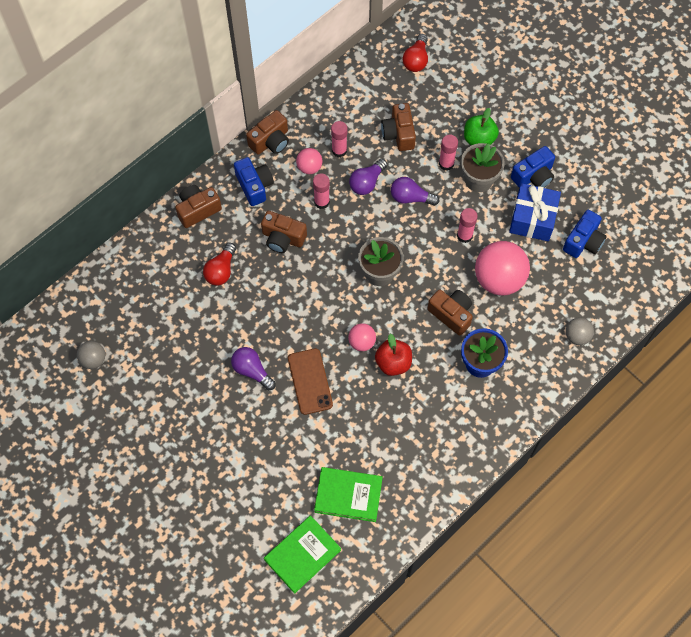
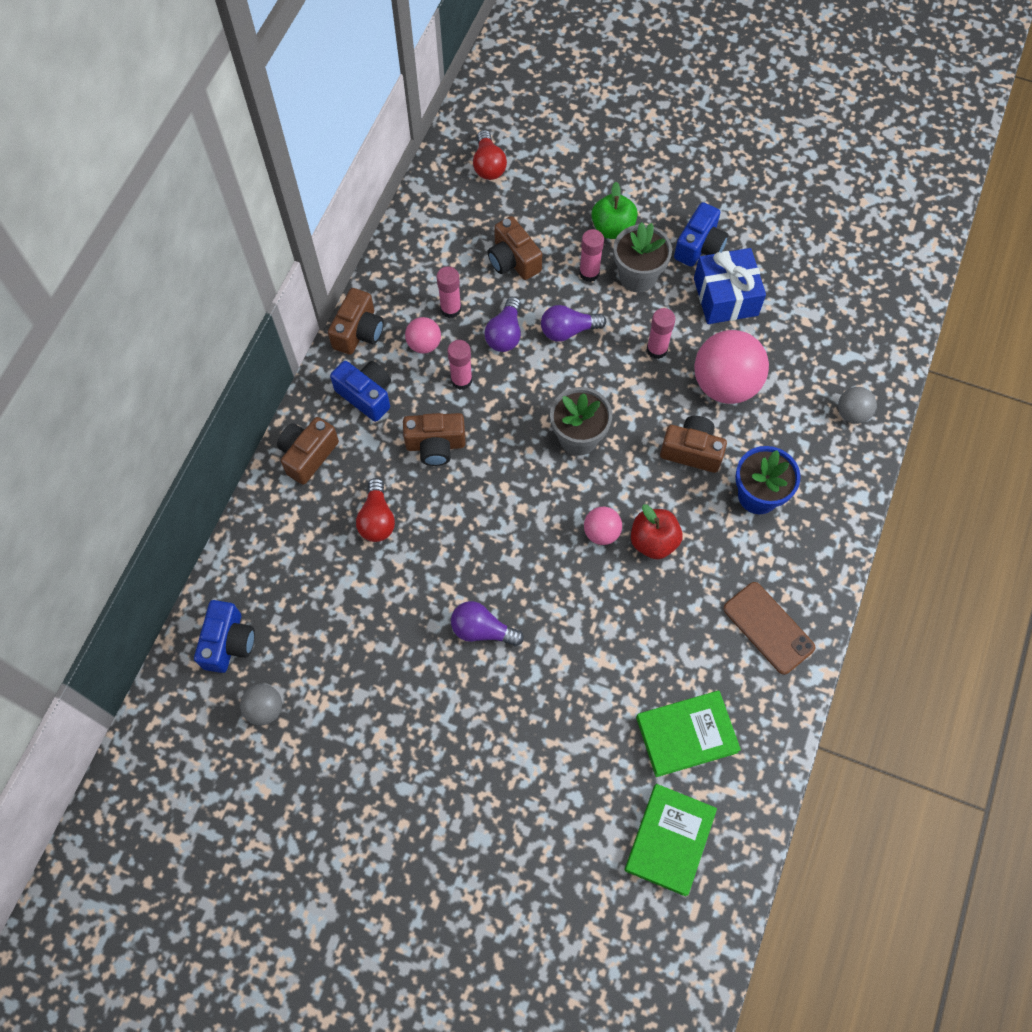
camera: 25 degrees left, 0 degrees up
brown phone [288,348,333,415] -> brown phone moved to [723,582,816,675]
blue camera [563,210,607,258] -> blue camera moved to [194,600,255,673]

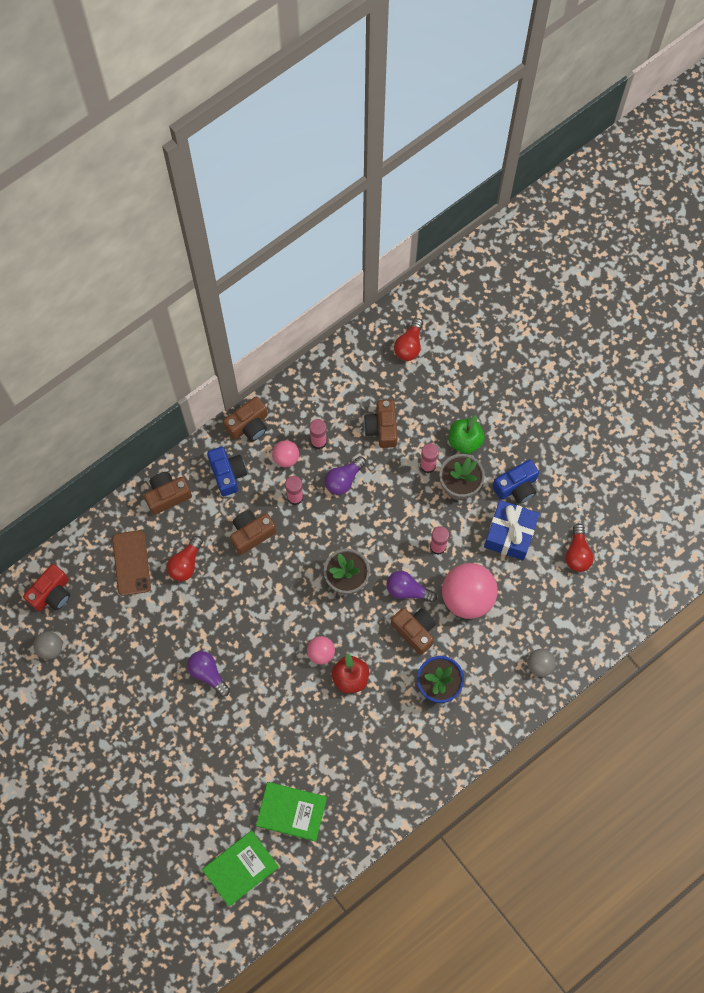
camera: 30 degrees right, 5 degrees up
blue camera [194,600,255,673] -> red camera [23,564,70,612]
brown camera [403,413,466,466] -> brown camera turned 120 degrees clockwise [230,510,276,555]
purple light bulb [541,305,606,341] -> purple light bulb moved to [387,571,437,603]
brown phone [723,582,816,675] -> brown phone moved to [112,530,151,596]
none -> red light bulb [565,523,594,572]

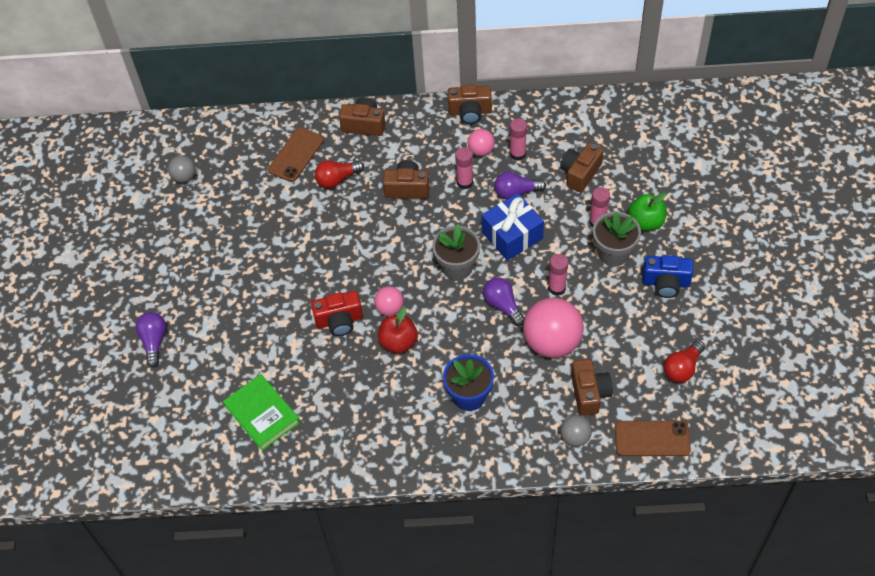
camera: 40 degrees right, 15 degrees down
red camera [23,564,70,612] -> red camera moved to [311,291,363,336]
purple light bulb [187,651,230,697] -> purple light bulb moved to [136,312,166,368]
green book [202,830,279,906] -> none
blue camera [207,447,247,496] -> none
brown camera [391,608,436,655] -> brown camera moved to [571,359,613,416]
red light bulb [394,318,423,361] -> none
blue gift [484,500,540,560] -> blue gift moved to [482,193,544,261]
none -> brown phone [615,421,691,456]

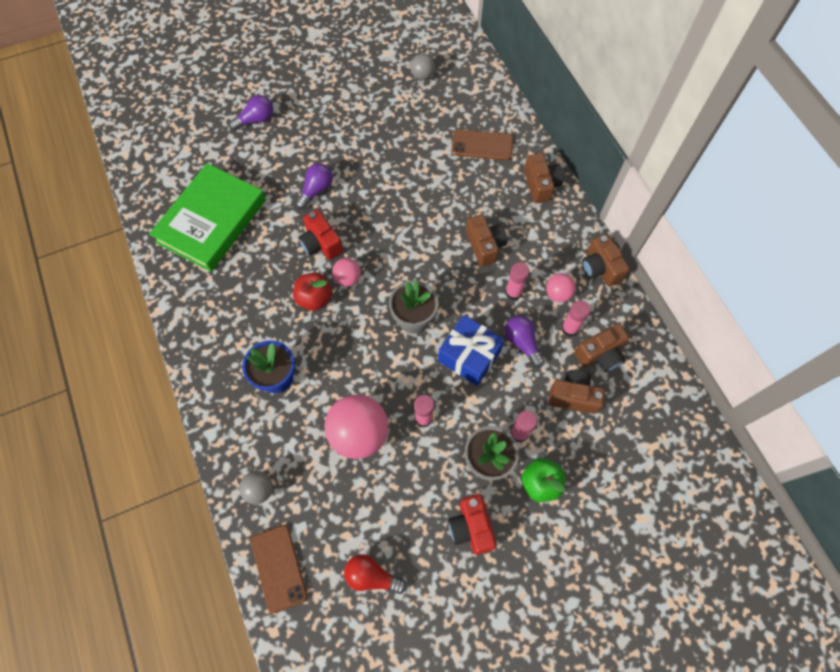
camera: 65 degrees right, 10 degrees up
green book [223,374,300,451] -> green book [149,163,266,272], size x1.65
red light bulb [315,161,364,188] -> none
purple light bulb [483,278,525,326] -> purple light bulb moved to [296,163,333,209]
brown camera [571,359,613,416] -> brown camera moved to [575,324,629,372]
blue camera [643,255,693,298] -> red camera [448,494,497,555]

